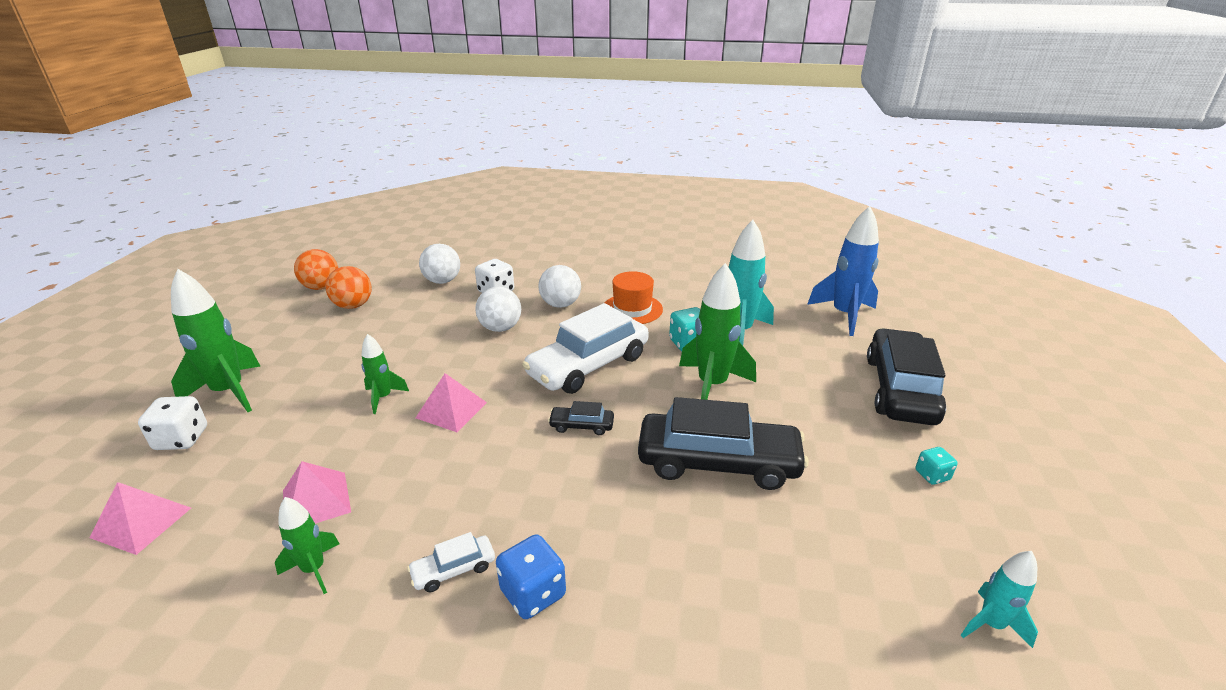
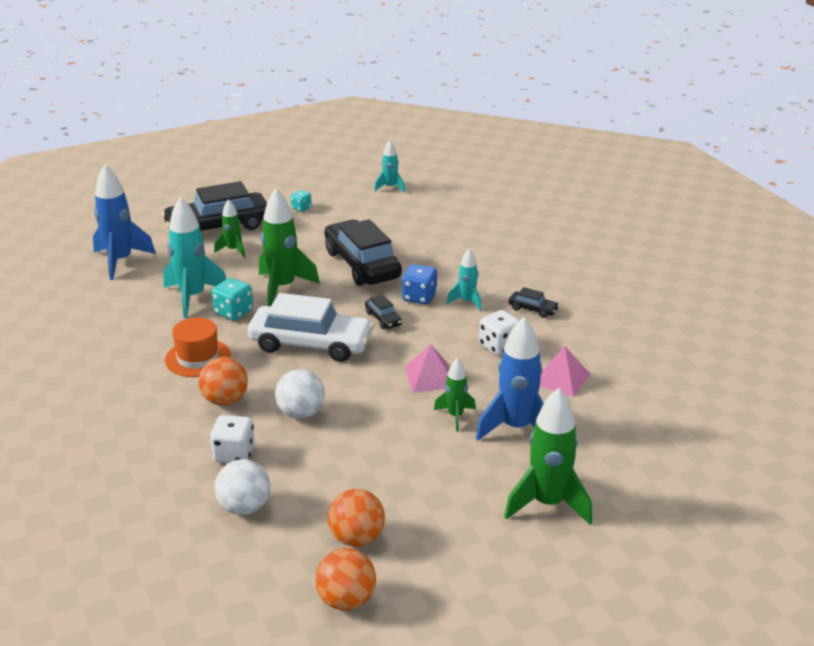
camera: 125 degrees left, 0 degrees up
pink pyramid [90,482,191,555] -> none
white dice [138,396,207,450] -> white dice moved to [479,310,520,355]
green rocket [275,497,340,594] -> green rocket moved to [214,199,245,258]
white car [407,532,495,592] -> black car [508,287,560,318]
blue dice [496,534,566,619] -> blue dice moved to [402,264,437,304]
white ball [538,265,581,308] -> orange ball [198,357,248,406]
none -> turquoise rocket [447,249,482,311]
none -> blue rocket [476,317,544,441]

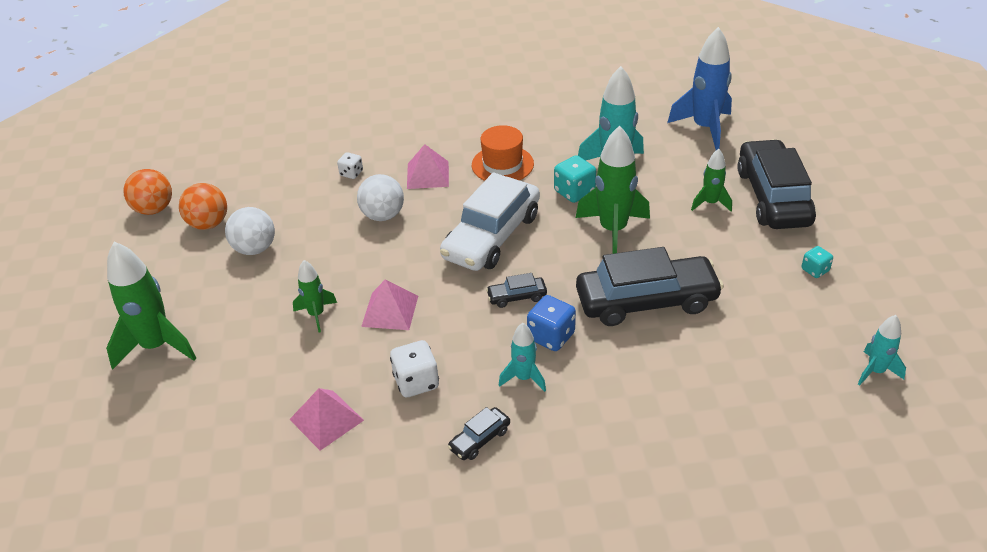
camera: 110 degrees right, 10 degrees up
orange ball [198,357,248,406] -> pink pyramid [407,144,449,189]
white dice [210,415,255,463] -> white dice [337,152,363,179], size x0.61
white ball [215,459,270,515] -> white ball moved to [225,207,275,255]
blue rocket [476,317,544,441] -> none

